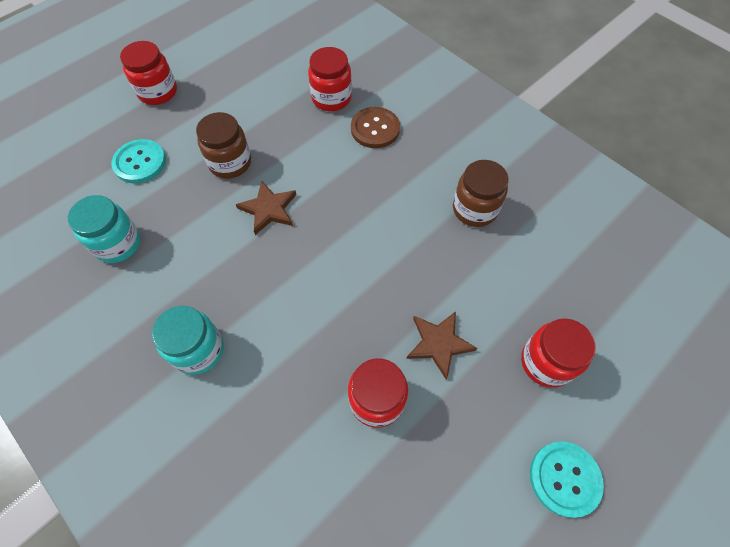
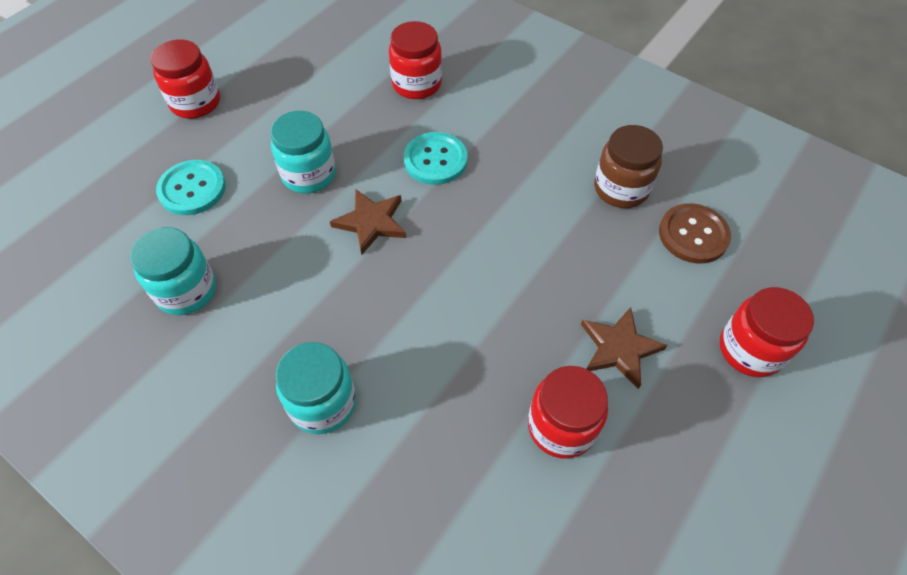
camera: 10 degrees left, 5 degrees down
brown jar [196,112,251,179] -> turquoise jar [270,111,336,193]
brown button [351,107,400,148] -> brown button moved to [659,203,731,264]
turquoise button [530,441,604,518] -> turquoise button moved to [404,132,468,185]

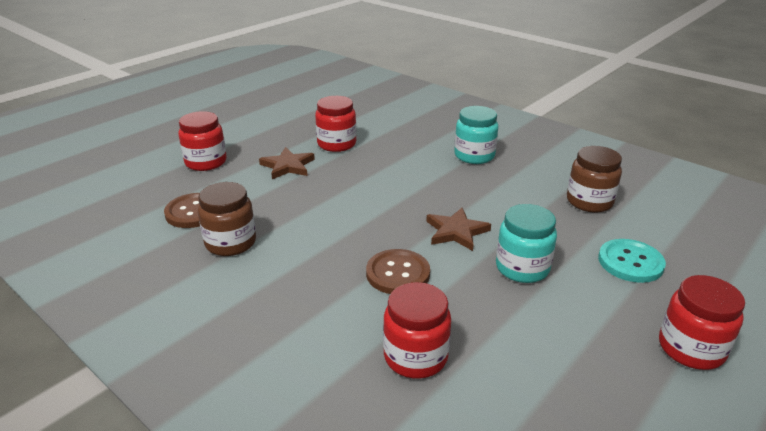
camera: 175 degrees left, 25 degrees down
turquoise jar [130,227,216,315] -> brown jar [567,146,622,212]
turquoise button [404,132,468,185] -> brown button [366,249,430,294]

